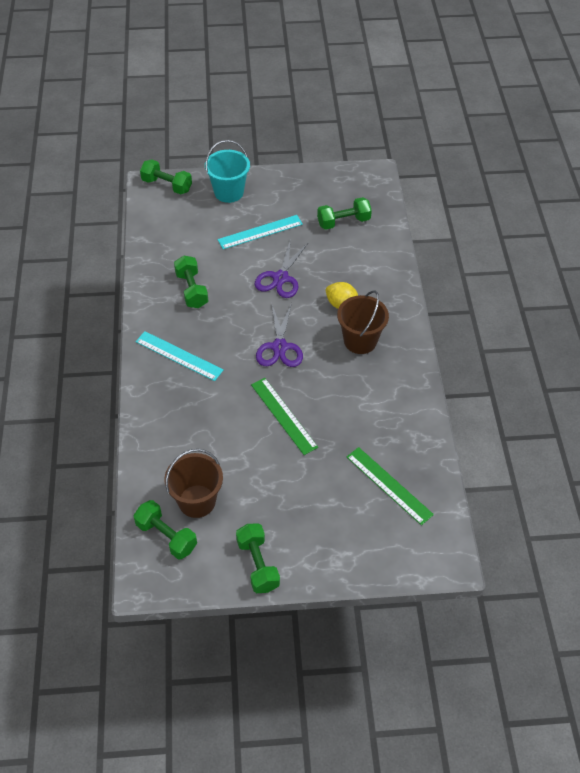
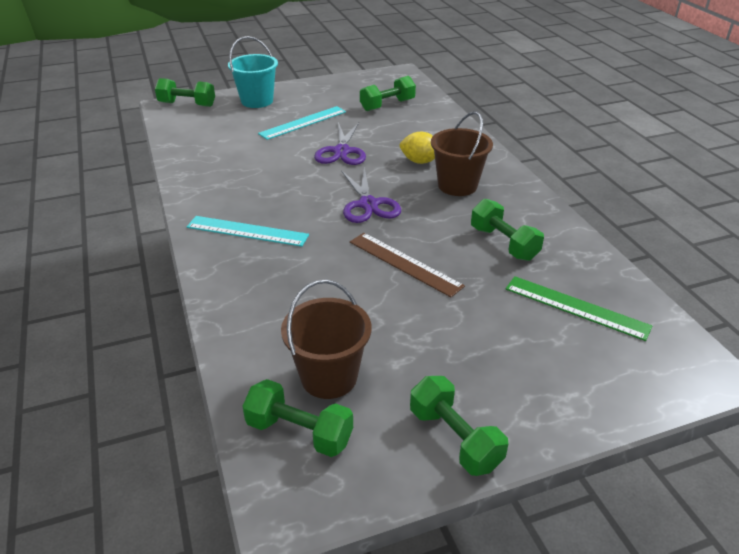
camera: 15 degrees left, 15 degrees down
green dumbbell [174,255,208,308] -> green dumbbell moved to [471,199,544,261]
green ruler [251,378,318,455] -> brown ruler [350,233,465,297]

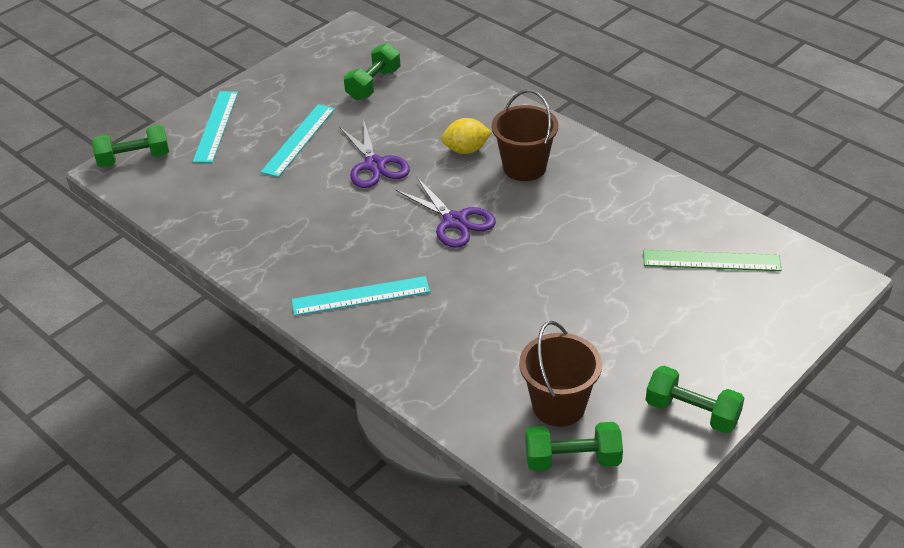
camera: 25 degrees left, 5 degrees up
turquoise bucket [228,36,278,108] -> turquoise ruler [193,91,238,163]
brown ruler [350,233,465,297] -> none
green dumbbell [471,199,544,261] -> none

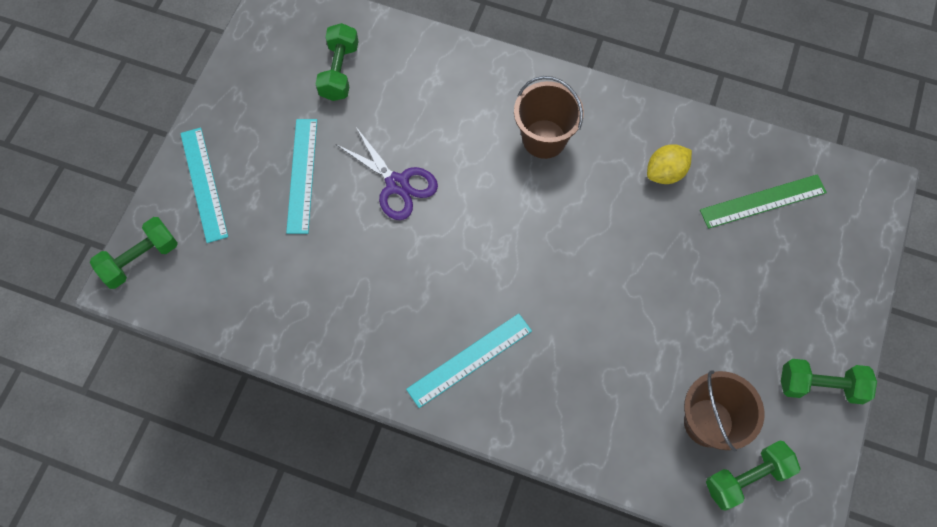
camera: 25 degrees left, 25 degrees up
purple scissors [395,176,496,248] -> none
yellow lemon [441,118,492,154] -> yellow lemon moved to [647,144,692,184]

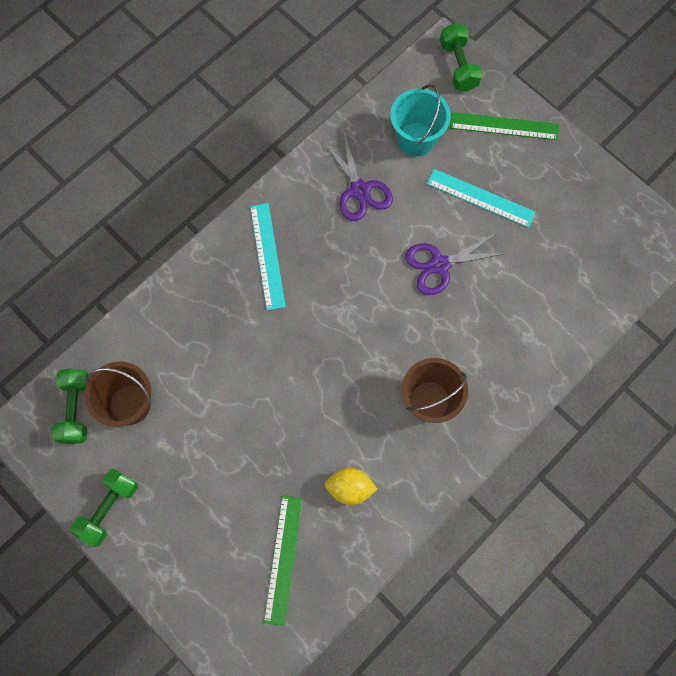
camera: 115 degrees right, 5 degrees up
turquoise ruler [180,127,228,243] -> green ruler [450,112,559,140]
green dumbbell [316,23,359,101] -> none
yellow lemon [647,144,692,184] -> yellow lemon turned 75 degrees counterclockwise [325,468,378,505]
none -> purple scissors [322,133,393,221]
none -> turquoise bucket [390,84,451,157]

